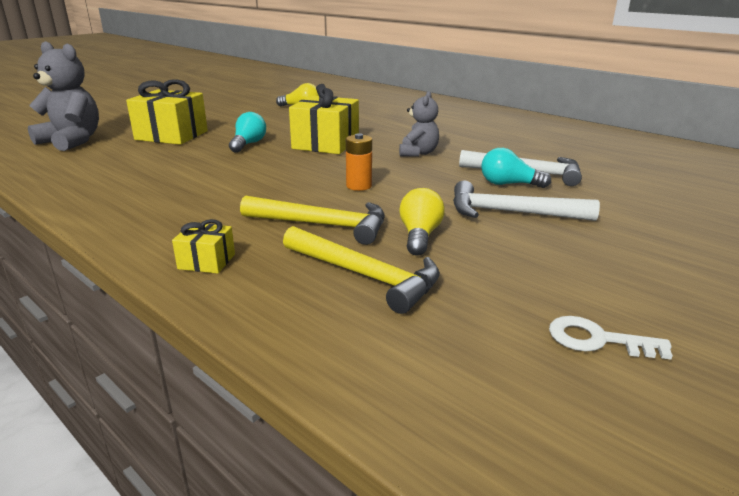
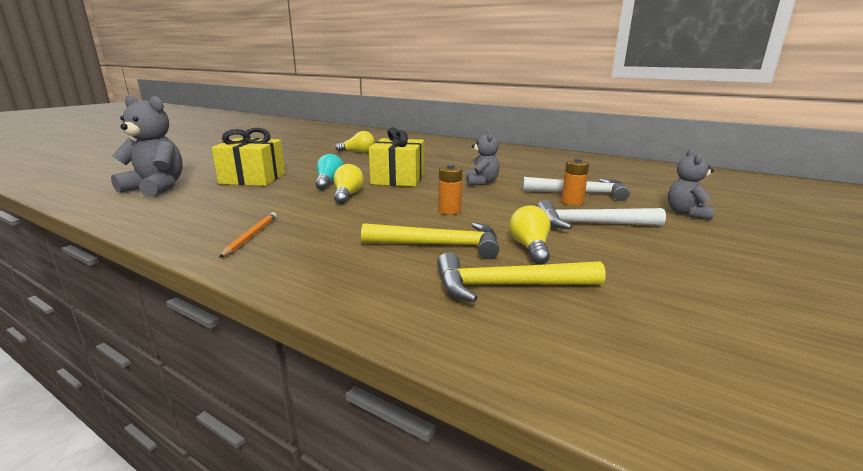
camera: 10 degrees left, 5 degrees down
yellow gift [172,219,235,274] -> none
yellow hammer [283,226,440,314] -> yellow hammer turned 150 degrees clockwise [437,252,606,302]
turquoise light bulb [481,148,551,188] -> orange battery [561,158,589,206]
white key [549,316,673,360] -> none
none -> orange pencil [219,212,277,258]
none -> yellow light bulb [334,164,364,204]
none -> grey teddy bear [668,149,715,220]

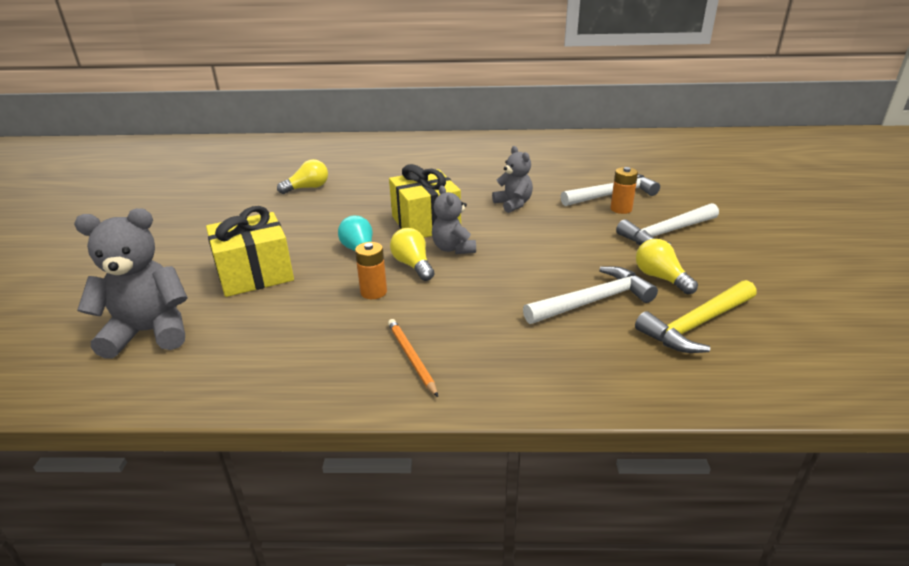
camera: 30 degrees left, 10 degrees up
yellow hammer [361,223,499,259] -> white hammer [523,266,658,324]
orange battery [438,164,463,215] -> orange battery moved to [355,242,387,299]
grey teddy bear [668,149,715,220] -> grey teddy bear moved to [432,186,476,254]

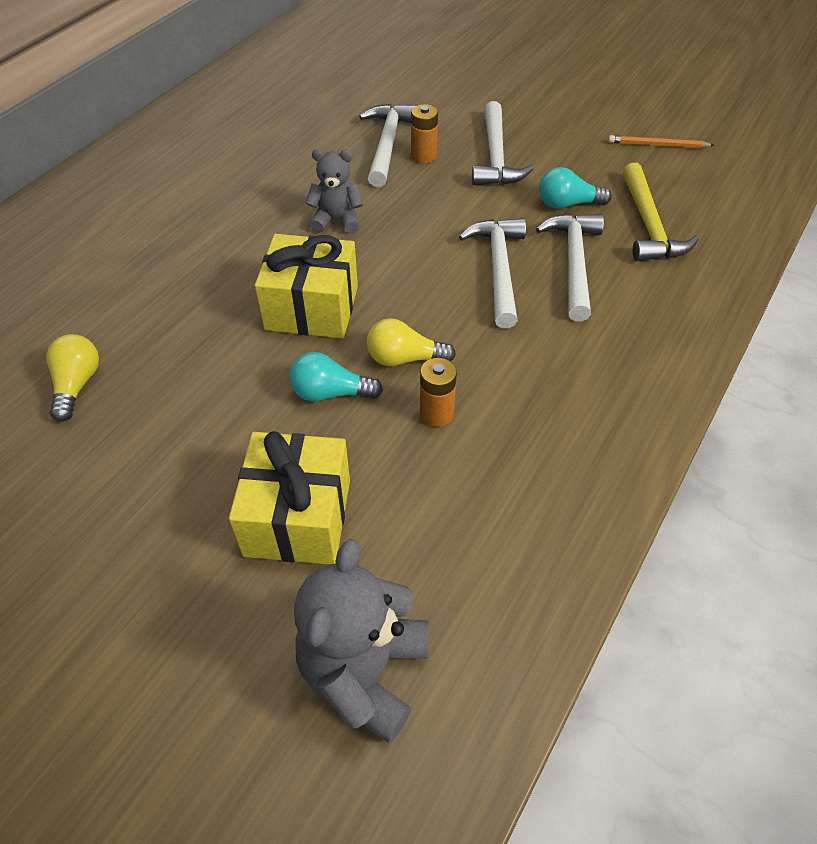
camera: 60 degrees left, 20 degrees up
orange pencil [388,319,438,397] -> orange pencil moved to [608,135,714,148]
grey teddy bear [432,186,476,254] -> none
yellow light bulb [636,239,698,294] -> turquoise light bulb [539,167,612,209]
none -> white hammer [459,218,526,328]

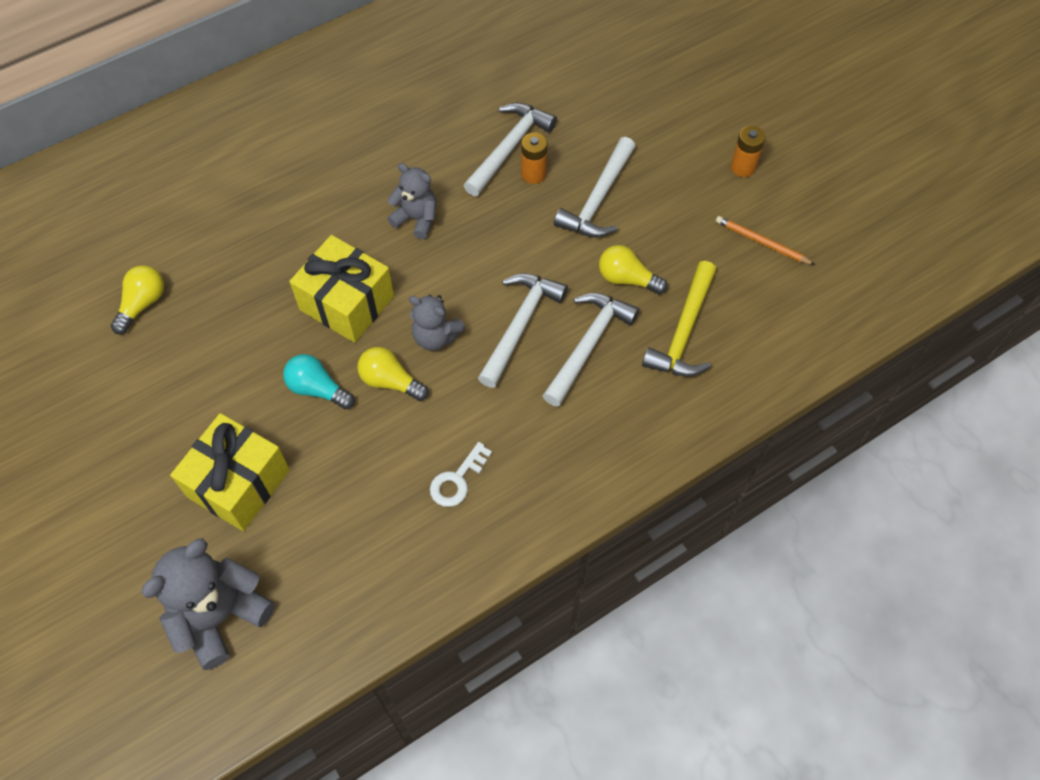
camera: 25 degrees right, 10 degrees up
orange battery [420,358,457,427] -> orange battery moved to [731,126,765,177]
turquoise light bulb [539,167,612,209] -> yellow light bulb [599,245,668,294]
none -> grey teddy bear [409,295,466,351]
none -> white key [430,442,492,507]

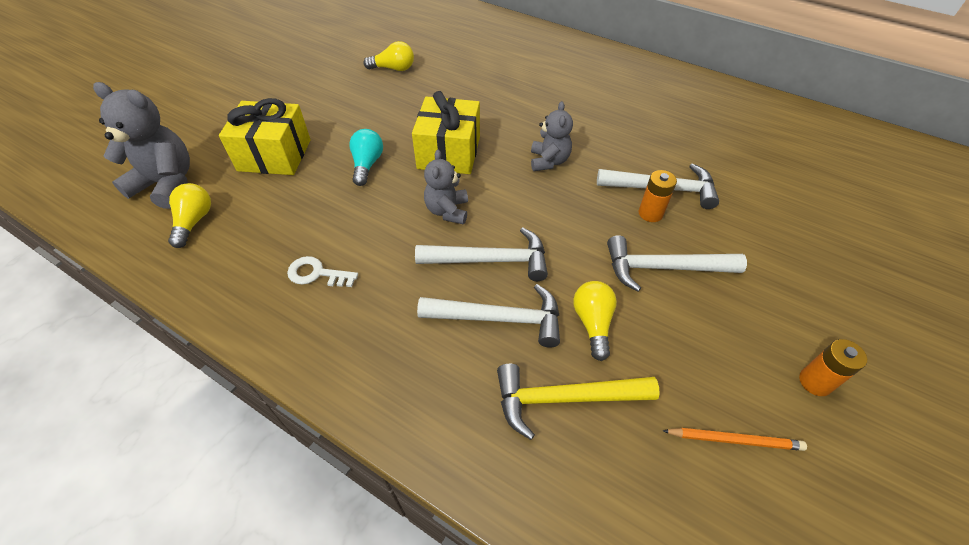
camera: 65 degrees right, 10 degrees down
yellow light bulb [357,347,429,401] -> yellow light bulb moved to [168,183,211,248]
orange pencil [716,216,815,265] -> orange pencil turned 90 degrees clockwise [663,428,807,451]

